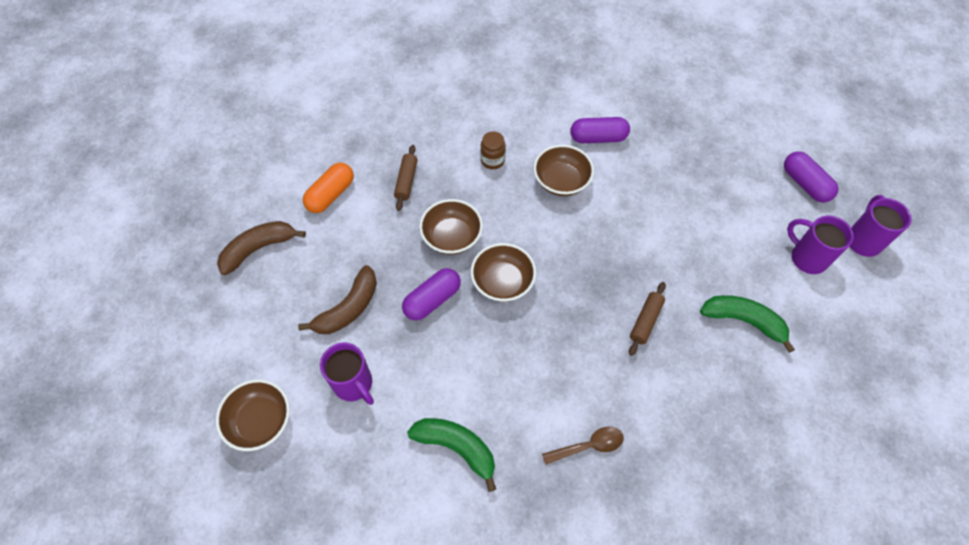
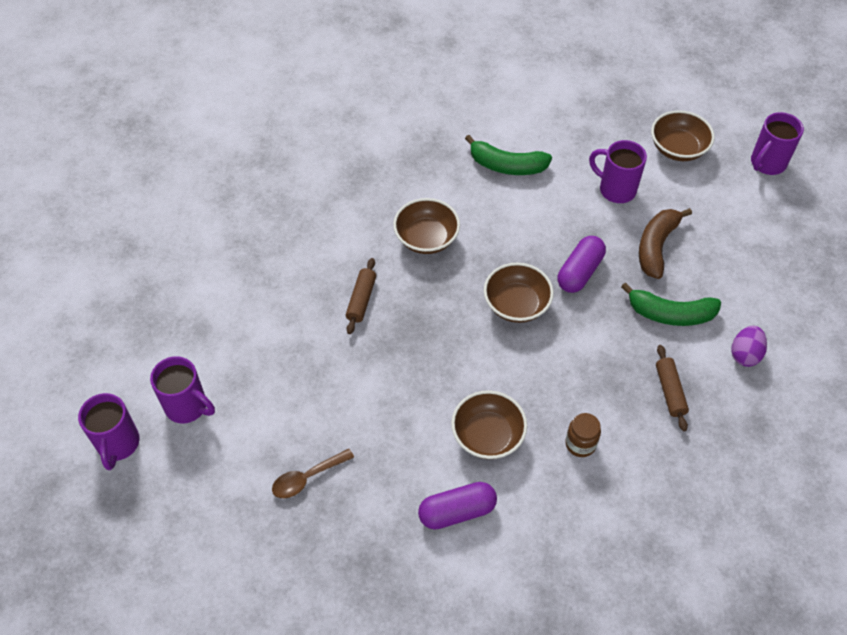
camera: 165 degrees right, 5 degrees down
brown banana [217,221,306,275] -> none
orange capsule [303,163,354,213] -> purple egg [731,326,767,367]
brown bowl [419,199,483,255] -> brown bowl moved to [393,198,460,254]
brown spoon [542,427,624,465] -> brown spoon moved to [272,448,354,498]
green banana [700,295,795,353] -> green banana moved to [621,283,721,326]
purple capsule [784,151,838,202] -> none
none -> purple mug [751,112,804,175]

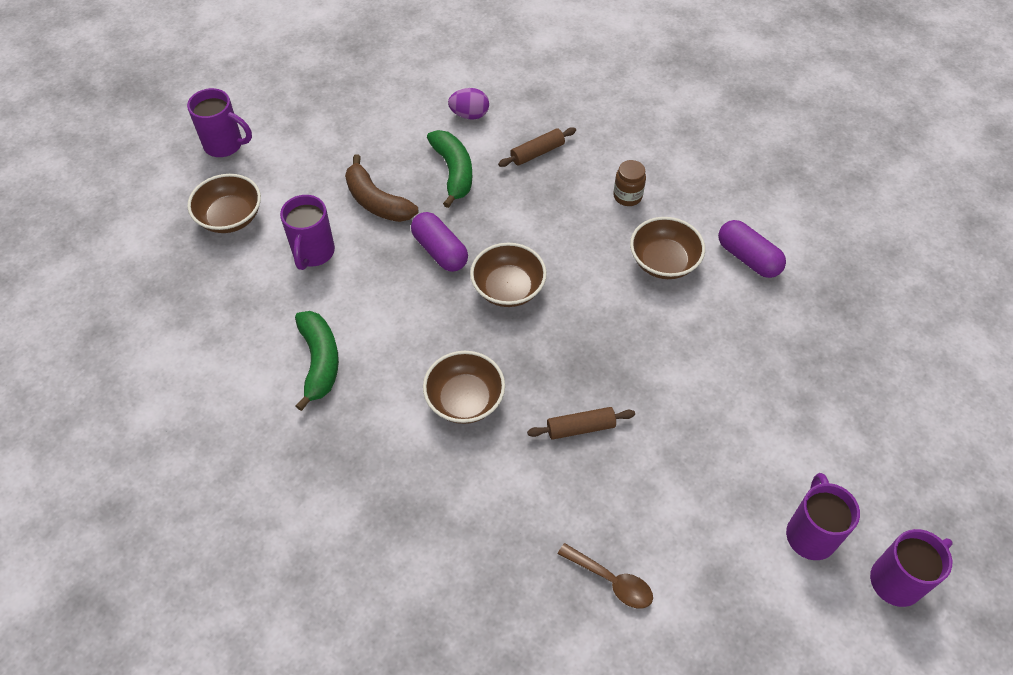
camera: 115 degrees left, 0 degrees up
brown spoon [272,448,354,498] -> brown spoon moved to [558,543,653,609]
purple capsule [557,236,606,293] -> purple capsule turned 45 degrees clockwise [411,212,468,272]
brown banana [639,208,692,279] -> brown banana turned 45 degrees clockwise [345,155,418,222]

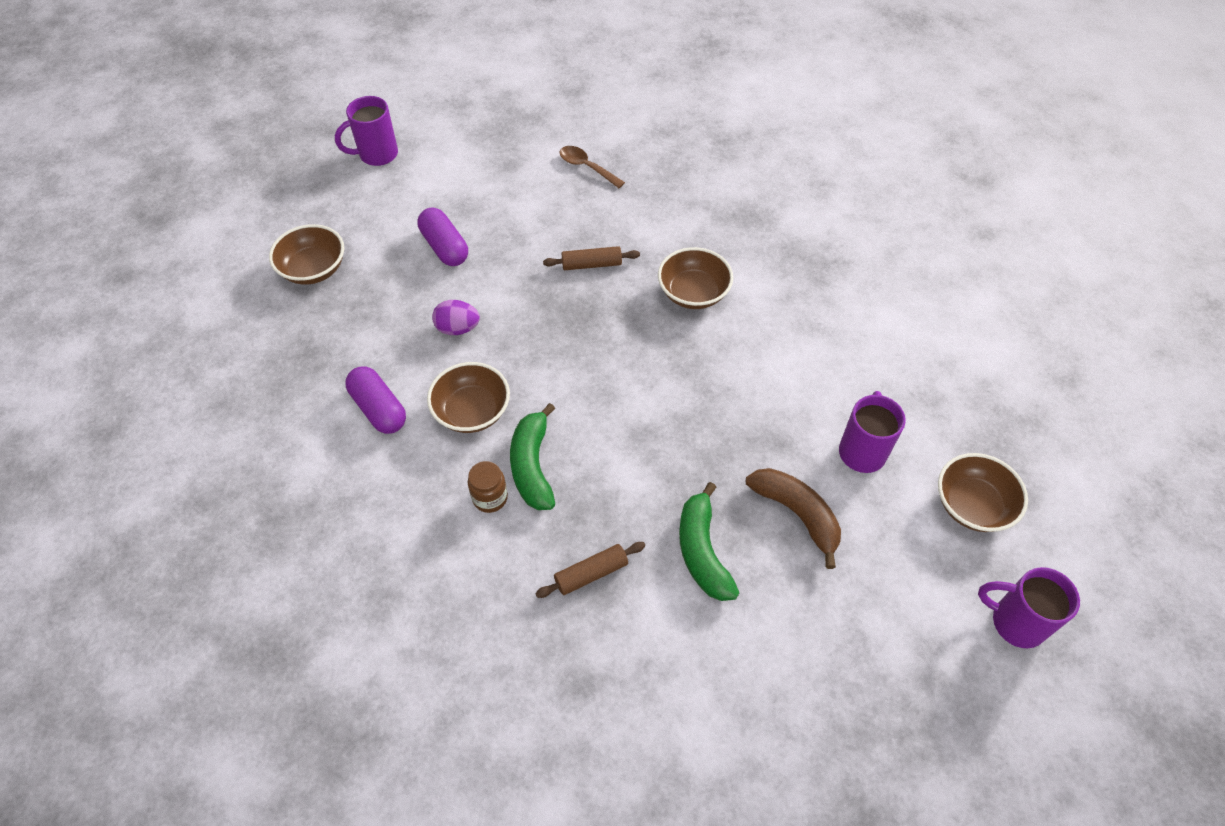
camera: 175 degrees left, 0 degrees up
green banana [295,311,339,411] -> green banana moved to [510,403,555,510]
purple capsule [411,212,468,272] -> purple capsule moved to [418,208,468,266]
purple egg [448,88,489,120] -> purple egg moved to [432,300,480,335]
brown bowl [470,243,547,307] -> brown bowl moved to [269,224,344,285]
purple mug [786,473,860,560] -> none

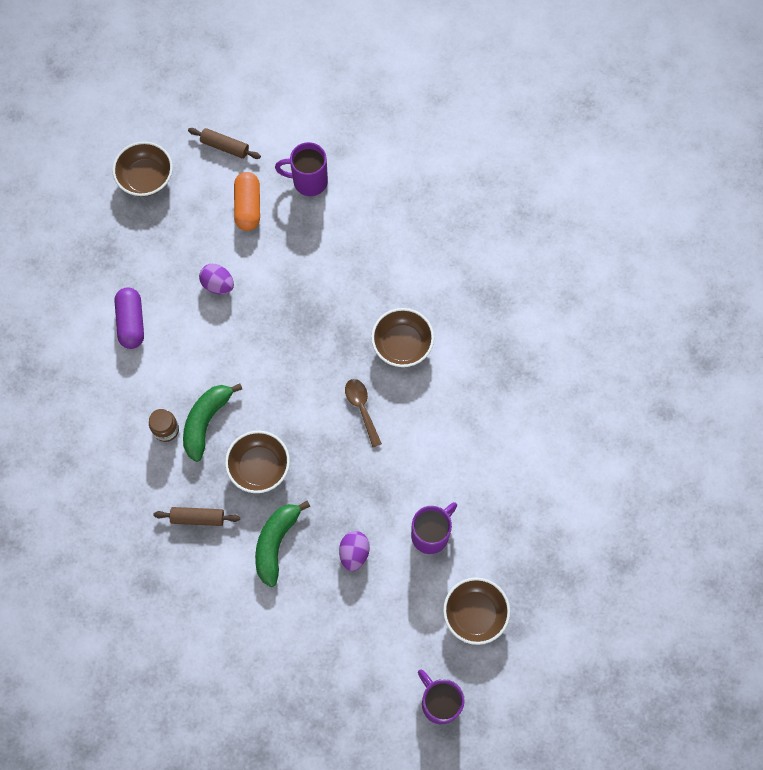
camera: 30 degrees right, 15 degrees up
purple mug [335,96,398,166] -> purple mug moved to [275,142,328,196]
purple capsule [418,208,468,266] -> orange capsule [234,172,260,231]
brown bowl [427,362,510,433] -> brown bowl moved to [225,431,290,493]
brown rolling pin [543,246,640,270] -> brown rolling pin moved to [188,128,261,159]
brown spoon [560,146,625,188] -> brown spoon moved to [345,379,382,447]
brown banana [746,468,841,569] -> purple egg [339,531,370,571]

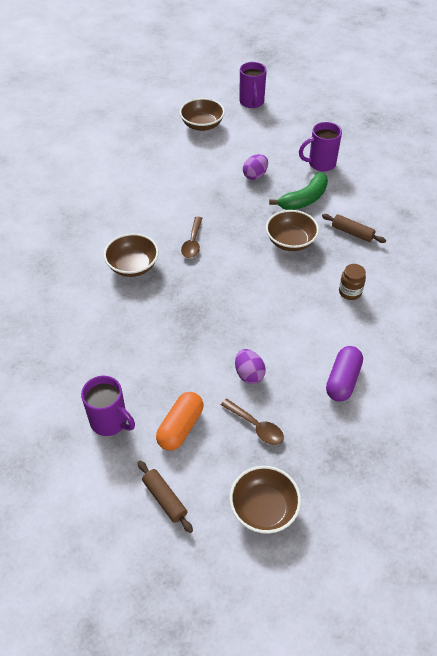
camera: 150 degrees left, 20 degrees down
green banana [183,384,242,462] -> none
purple mug [411,502,457,554] -> purple mug moved to [299,122,342,171]
none -> brown spoon [221,399,284,445]

